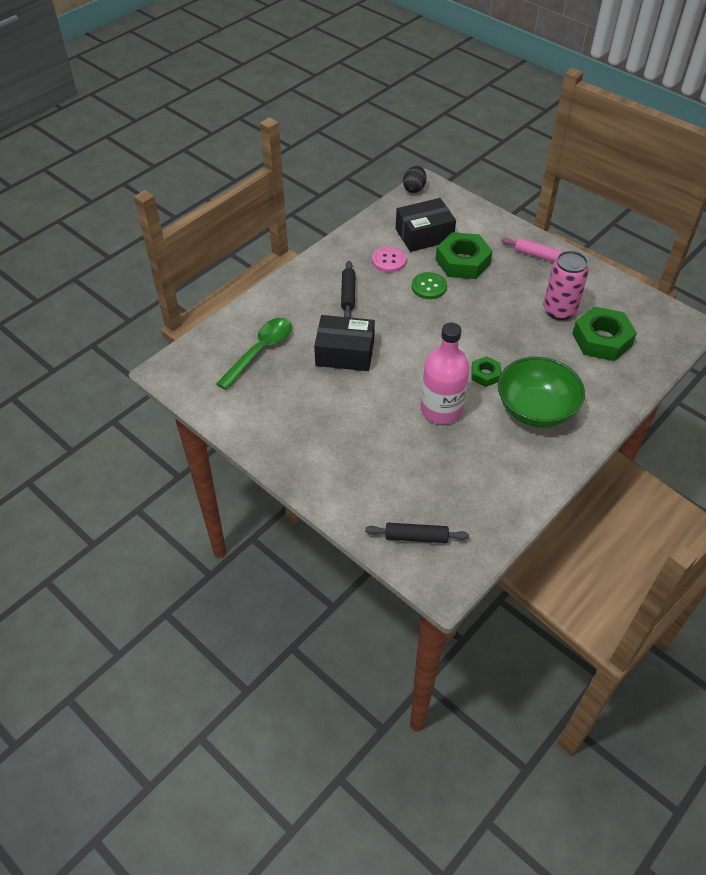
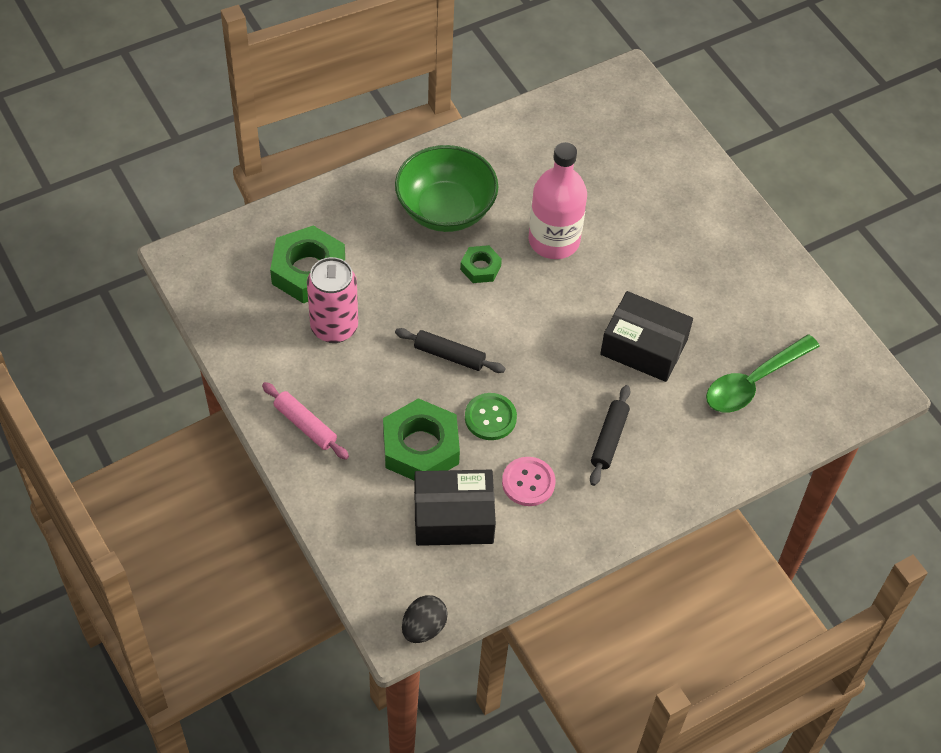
camera: 165 degrees left, 5 degrees up
black rolling pin [365,523,469,543] -> black rolling pin moved to [395,328,506,373]

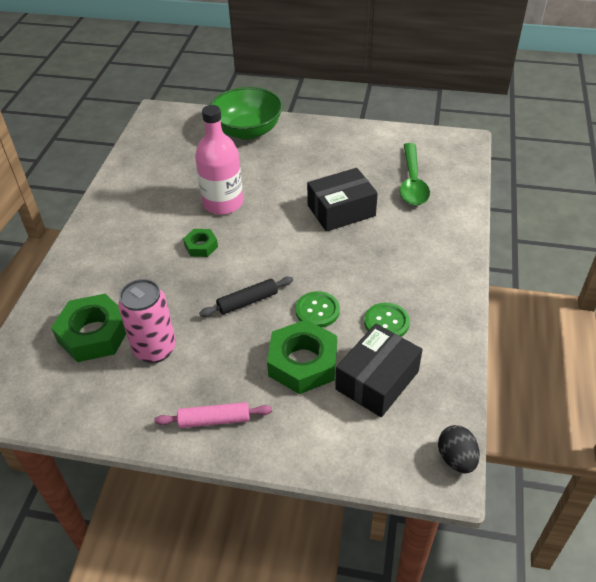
camera: 45 degrees left, 10 degrees down
green bowl [395,145,498,232] -> green bowl moved to [210,87,283,140]
pink button [502,457,555,506] -> green button [364,303,410,337]
black rolling pin [590,385,631,486] -> none

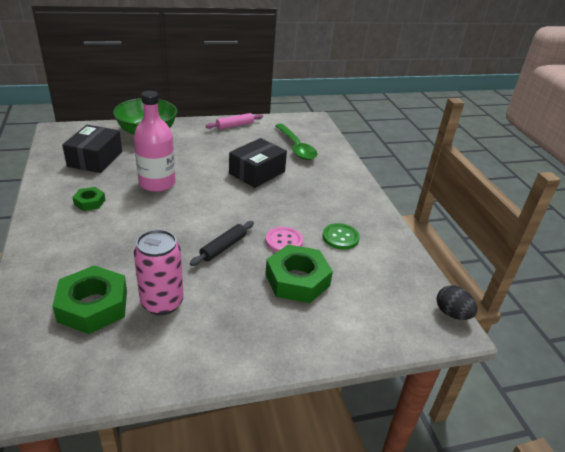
camera: 30 degrees left, 10 degrees down
pink rolling pin [154,402,272,428] -> pink rolling pin moved to [206,113,263,130]
green nut [183,229,218,257] -> green nut moved to [72,187,105,211]
green button [295,291,340,328] -> pink button [266,227,303,252]
black box [335,323,423,417] -> black box moved to [62,125,122,173]

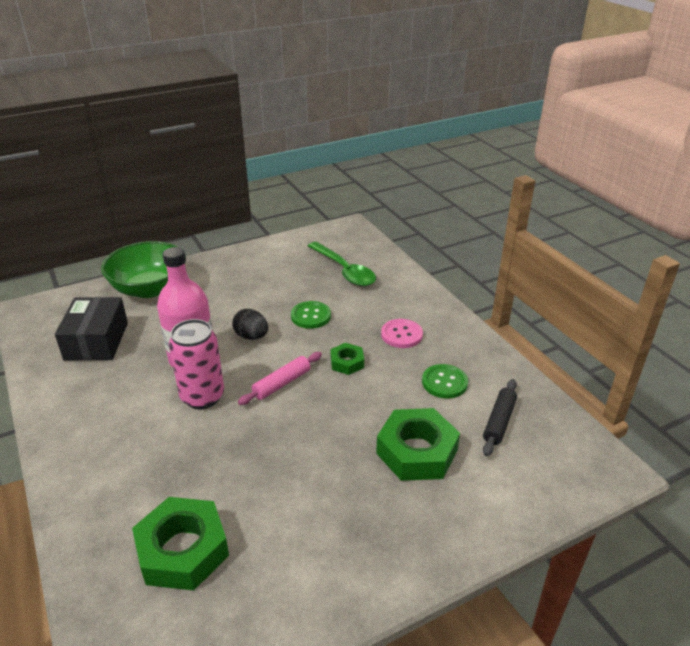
camera: 10 degrees left, 0 degrees up
green nut [72,187,105,211] -> green nut moved to [330,343,364,375]
pink can [134,229,184,315] -> pink can moved to [169,319,224,409]
black rolling pin [190,221,254,266] -> black rolling pin moved to [483,379,517,456]
pink rolling pin [206,113,263,130] -> pink rolling pin moved to [238,352,322,405]
black box [229,138,287,188] -> green button [291,301,331,329]
pink button [266,227,303,252] -> pink button moved to [381,319,423,348]
black egg [437,285,477,320] -> black egg moved to [232,309,268,340]

